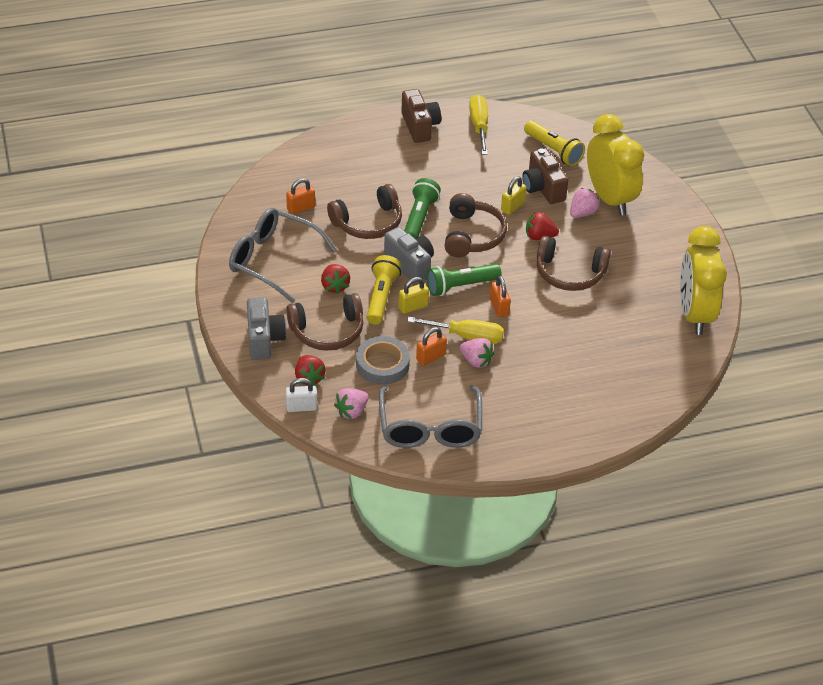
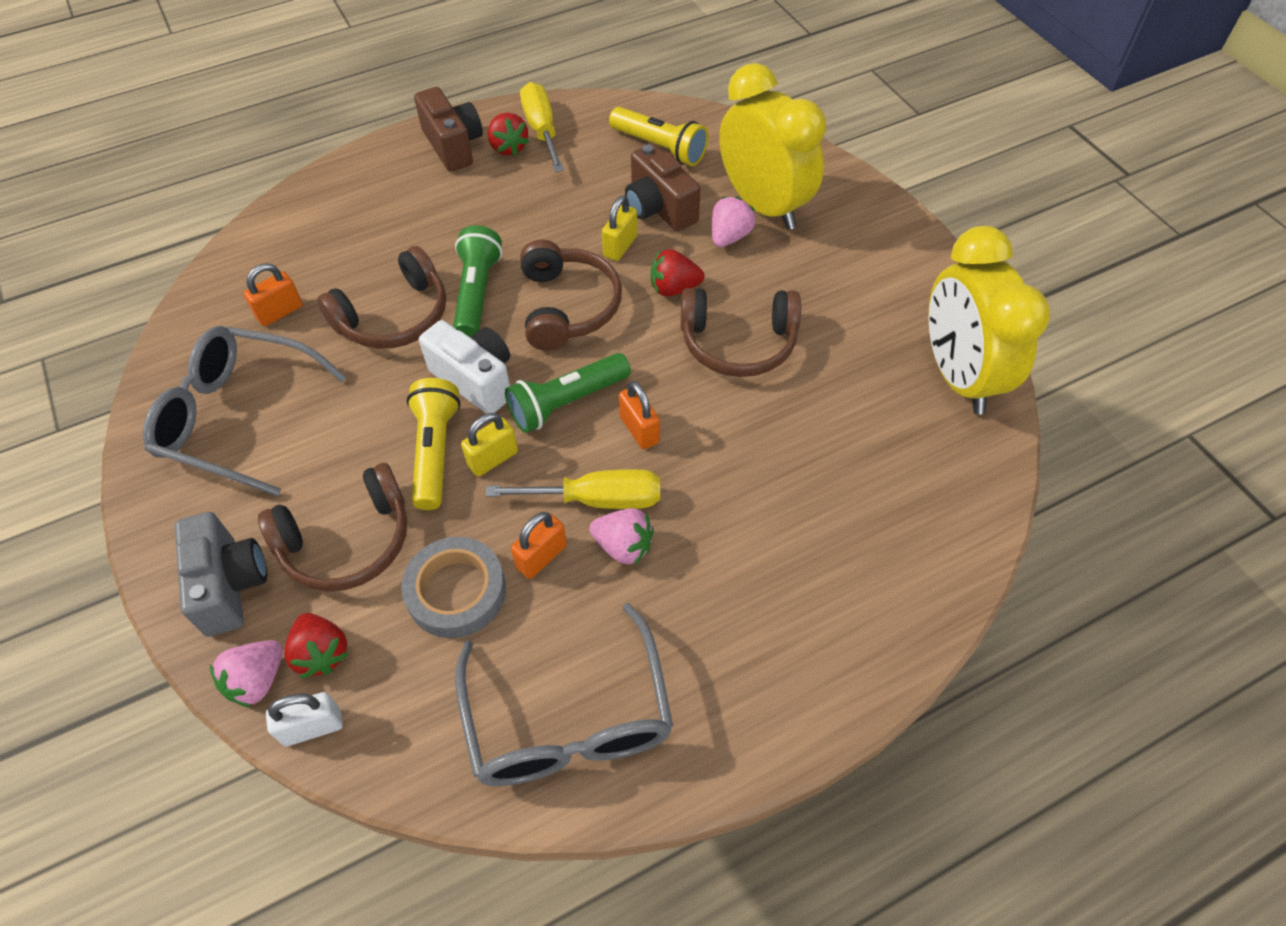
camera: 10 degrees left, 10 degrees up
red strawberry [321,264,350,294] -> red strawberry moved to [488,113,529,156]
pink strawberry [334,388,369,419] -> pink strawberry moved to [210,640,283,707]
grey camera [384,227,434,285] -> white camera [419,320,510,414]

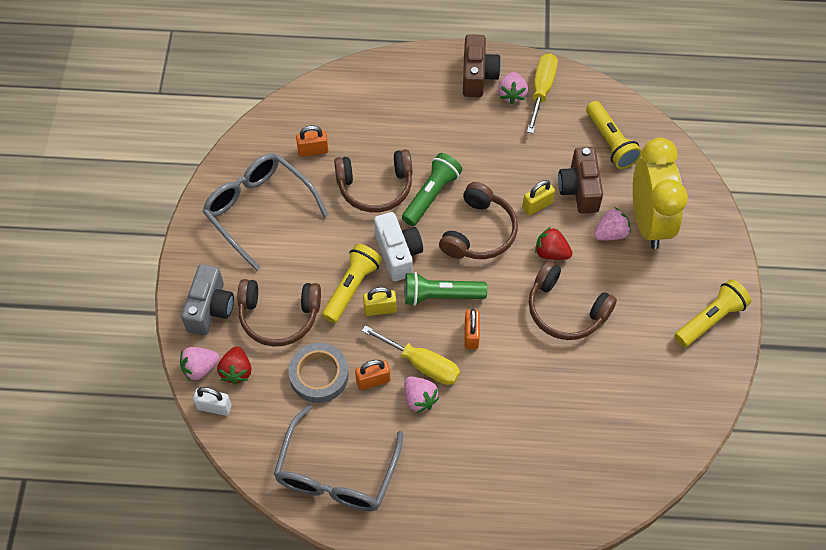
camera: 30 degrees right, 5 degrees up
red strawberry [488,113,529,156] -> pink strawberry [498,72,528,104]
yellow clock [928,226,1050,415] -> none
none -> yellow flashlight [675,279,751,347]

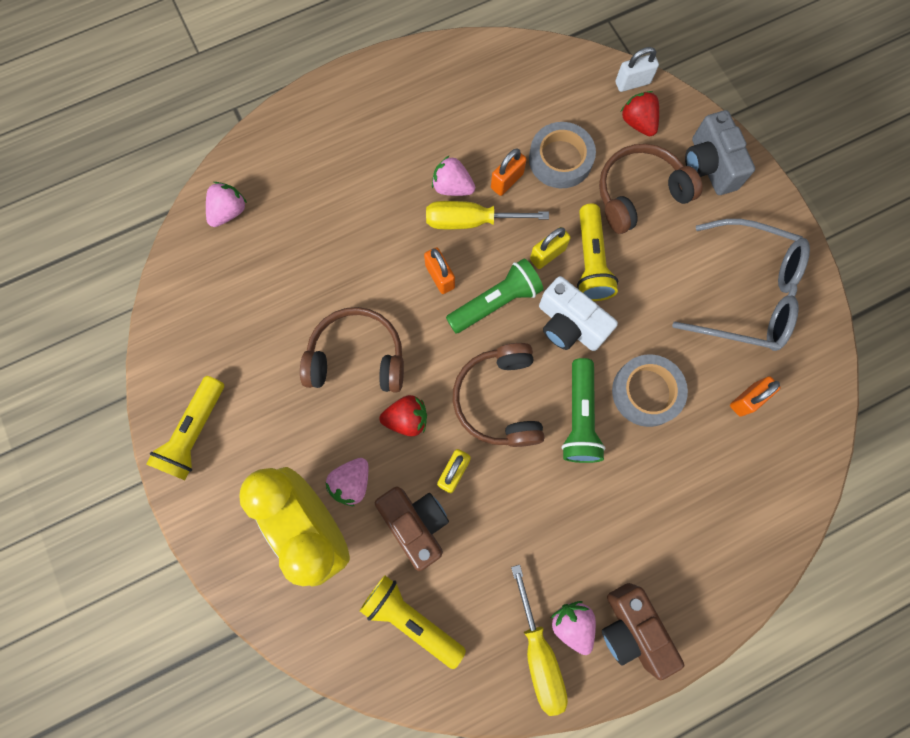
camera: 150 degrees right, 15 degrees up
pink strawberry [180,347,219,381] -> pink strawberry moved to [206,182,247,227]
grey glasses [274,405,403,511] -> none
brown headphones [334,149,412,213] -> grey tape [612,354,688,427]

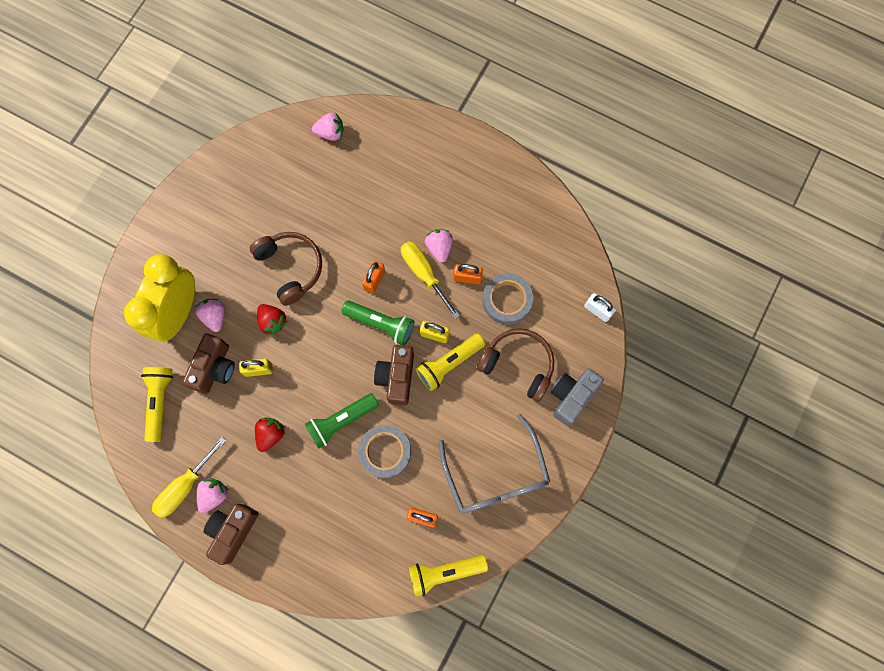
camera: 55 degrees right, 0 degrees up
yellow flashlight [146,376,224,480] -> yellow flashlight moved to [409,555,488,597]
pink strawberry [325,458,368,506] -> pink strawberry turned 75 degrees clockwise [195,299,225,332]
brown headphones [453,343,544,447] -> none
white camera [539,276,618,351] -> brown camera [374,345,414,405]
red strawberry [621,91,659,136] -> red strawberry moved to [255,417,285,452]

